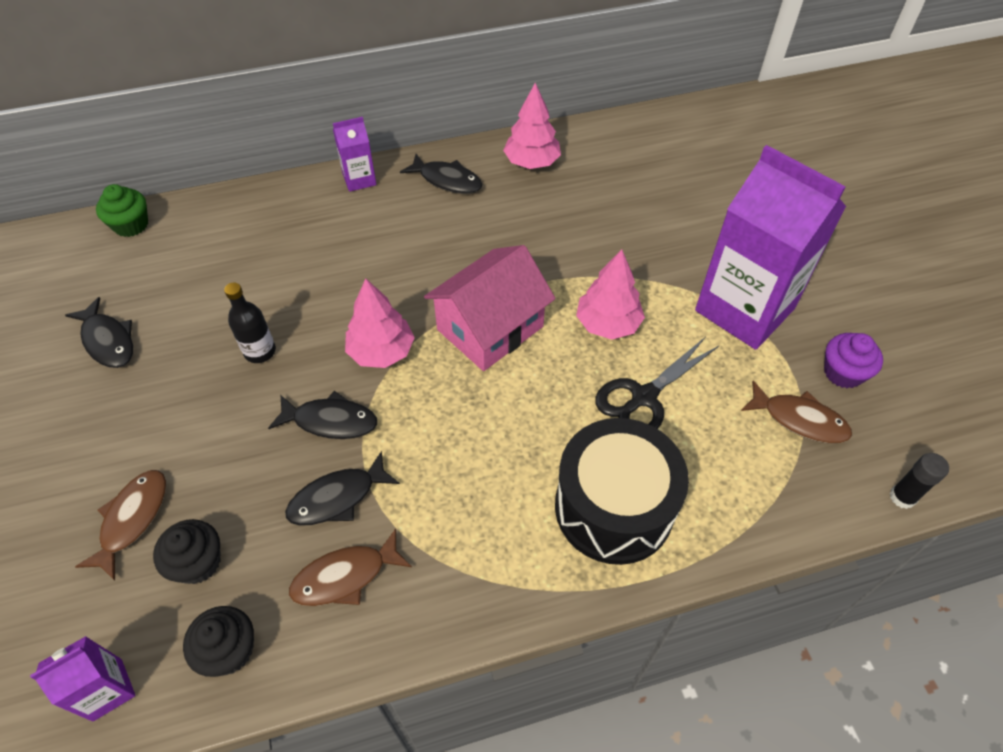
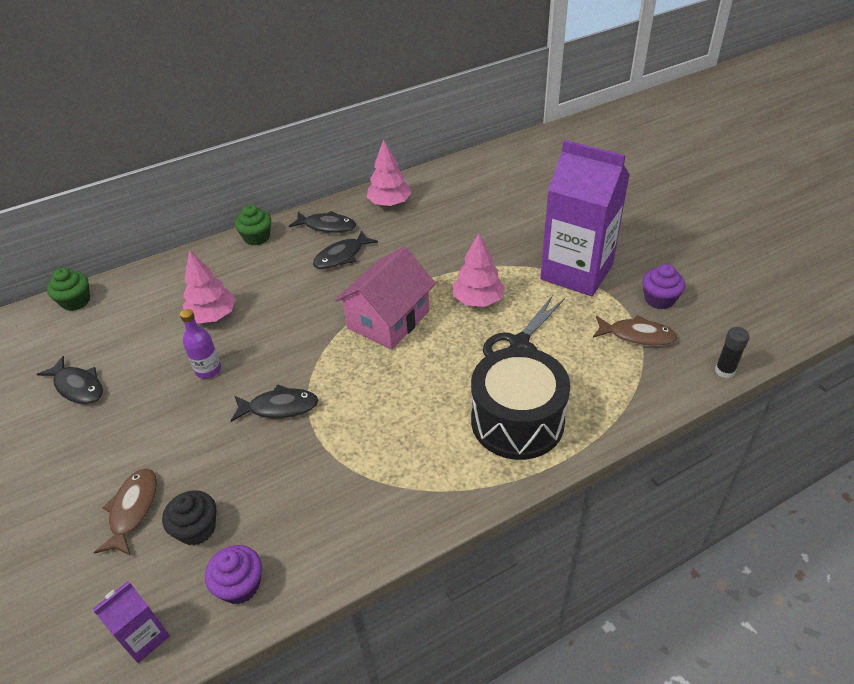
camera: 10 degrees left, 10 degrees down
black cupcake [183,606,254,677] -> purple cupcake [205,545,262,604]
black bottle [224,283,276,363] -> purple bottle [180,309,221,379]
black fish [285,451,400,526] -> black fish moved to [313,230,378,269]
brown fish [289,528,412,606] -> none
purple carton [333,117,377,192] -> green cupcake [235,205,271,246]
pink tree [345,278,415,368] -> pink tree moved to [183,250,236,324]

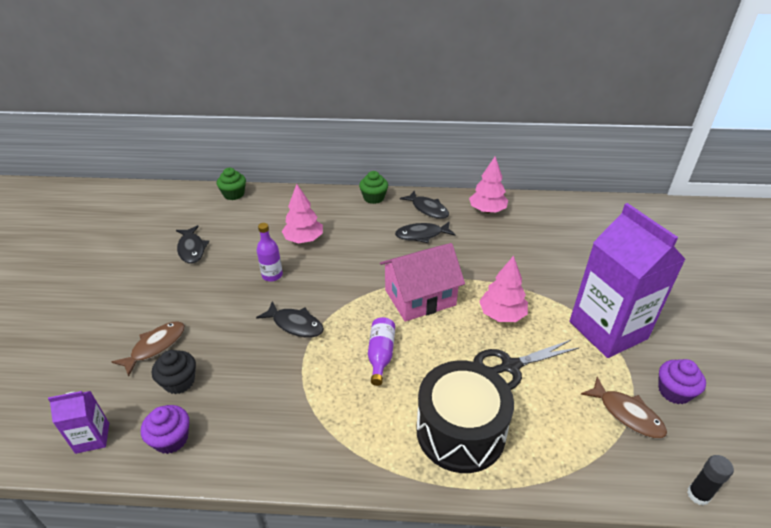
camera: 30 degrees right, 5 degrees down
none -> purple bottle [368,317,395,386]

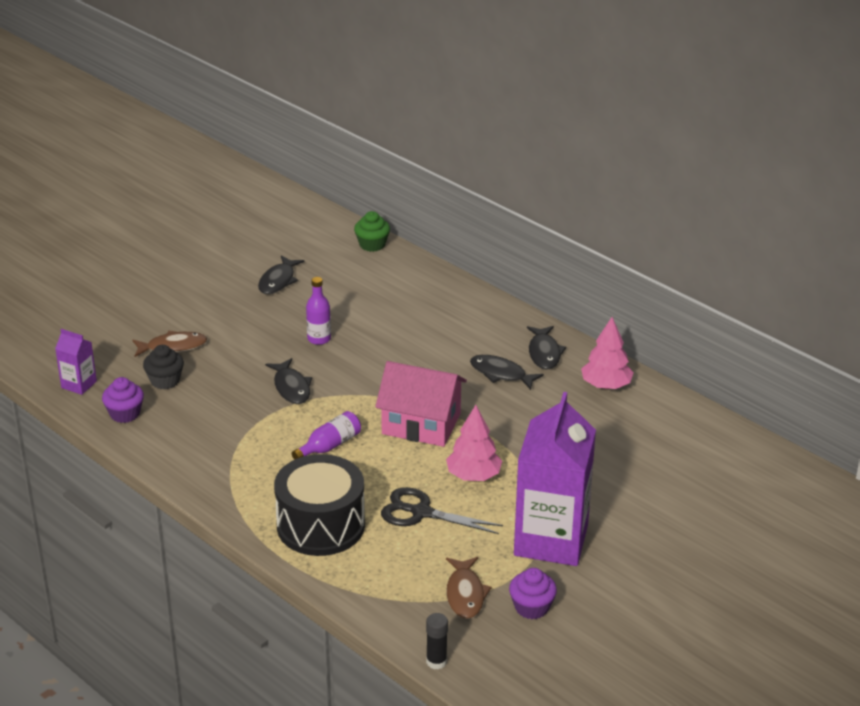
camera: 40 degrees right, 5 degrees down
pink tree [282,184,323,243] -> none
green cupcake [359,171,388,204] -> none

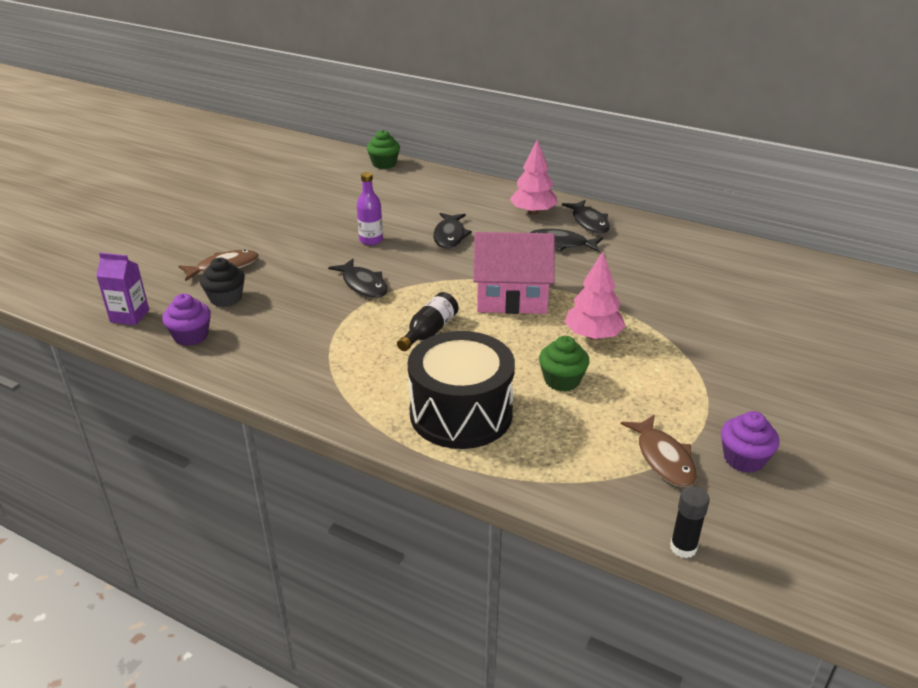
camera: 15 degrees left, 0 degrees up
black fish [258,256,305,294] -> black fish moved to [433,213,472,249]
purple bottle [292,411,361,460] -> black bottle [397,292,458,351]
black scissors [381,487,503,534] -> green cupcake [539,336,589,392]
purple carton [514,392,596,566] -> none
pink tree [581,317,634,389] -> pink tree moved to [510,139,558,215]

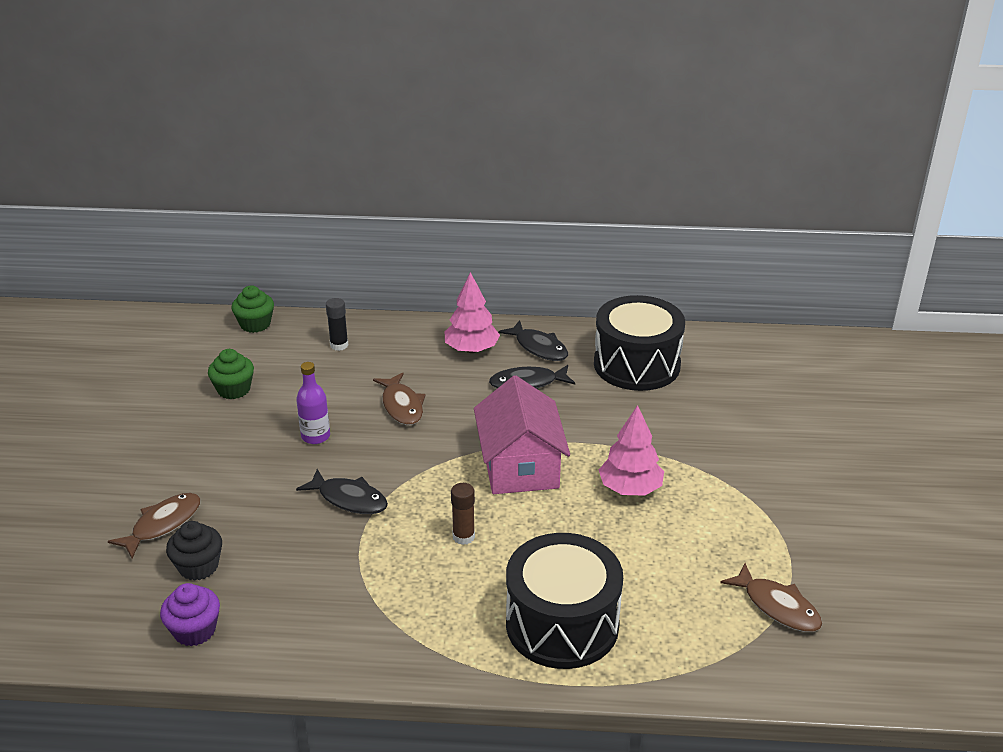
camera: 25 degrees left, 0 degrees up
purple carton [96,253,149,325] -> none
black bottle [397,292,458,351] -> brown glue stick [451,483,475,545]
black fish [433,213,472,249] -> brown fish [373,372,426,425]
pink house [473,232,555,314] -> pink house turned 75 degrees counterclockwise [474,375,570,494]
green cupcake [539,336,589,392] -> green cupcake moved to [208,349,254,399]
black glue stick [670,486,710,558] -> black glue stick moved to [326,298,348,351]
purple cupcake [721,411,780,473] -> none
none -> black drum [594,295,685,391]

